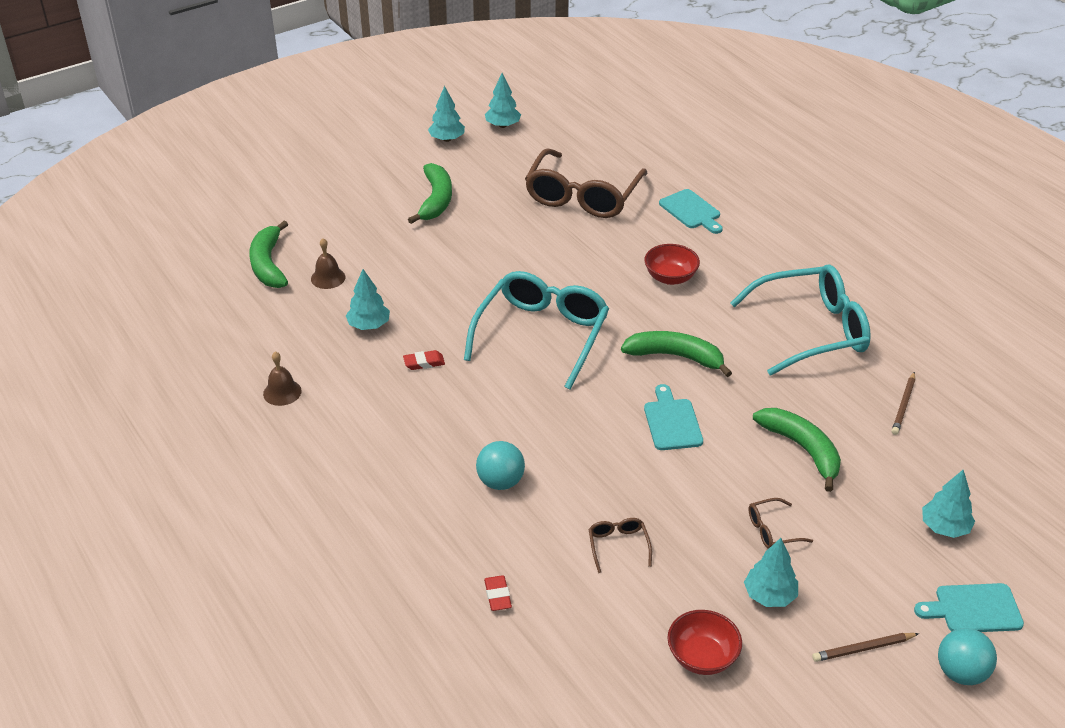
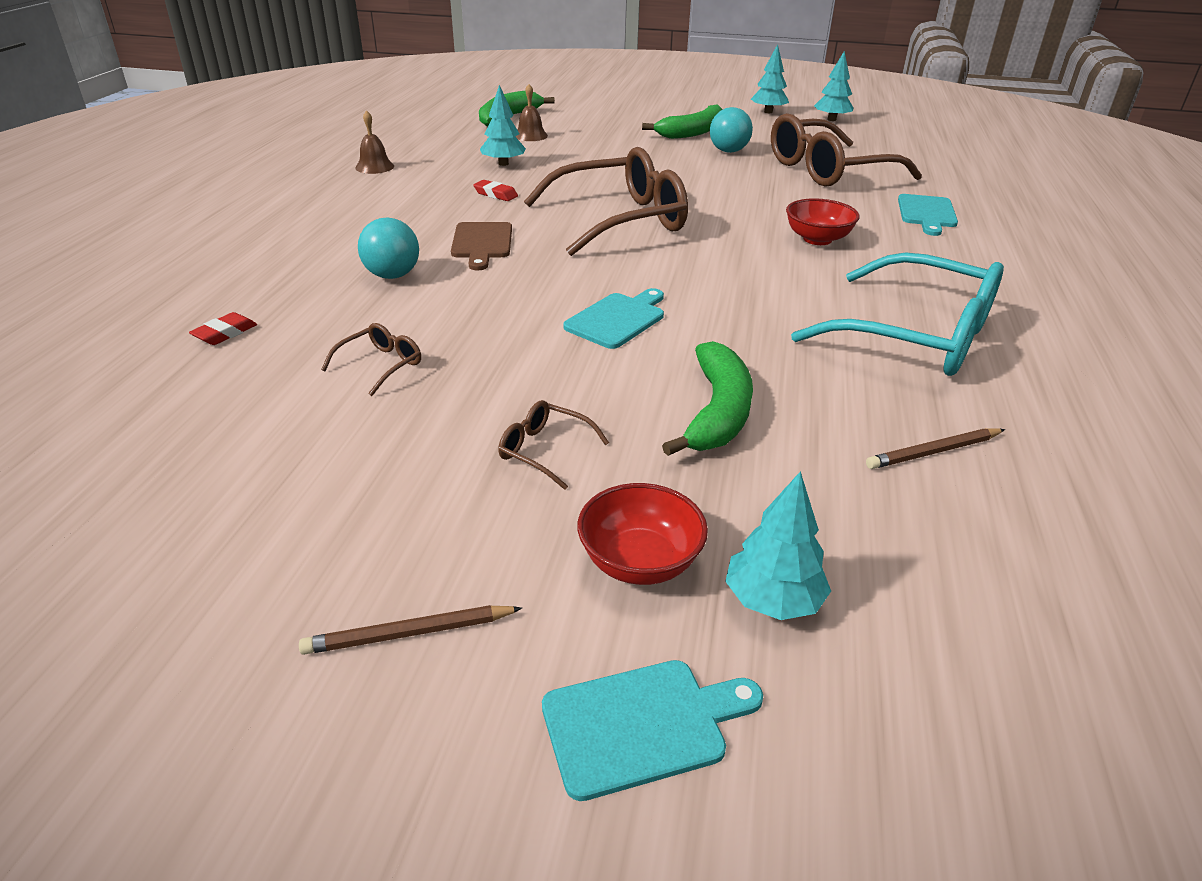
camera: 45 degrees right, 5 degrees down
turquoise glasses [464,271,609,390] -> brown glasses [524,147,688,256]
green banana [621,331,732,377] -> none
red bowl [668,610,742,675] -> red bowl moved to [577,483,708,585]
turquoise tree [744,538,798,607] -> none
brown pencil [812,633,919,662] -> brown pencil turned 45 degrees counterclockwise [299,605,522,655]
turquoise cutting board [914,583,1024,632] -> turquoise cutting board turned 120 degrees clockwise [542,660,763,801]
turquoise ball [938,628,997,685] -> turquoise ball moved to [710,107,753,153]
none -> brown cutting board [451,222,512,270]

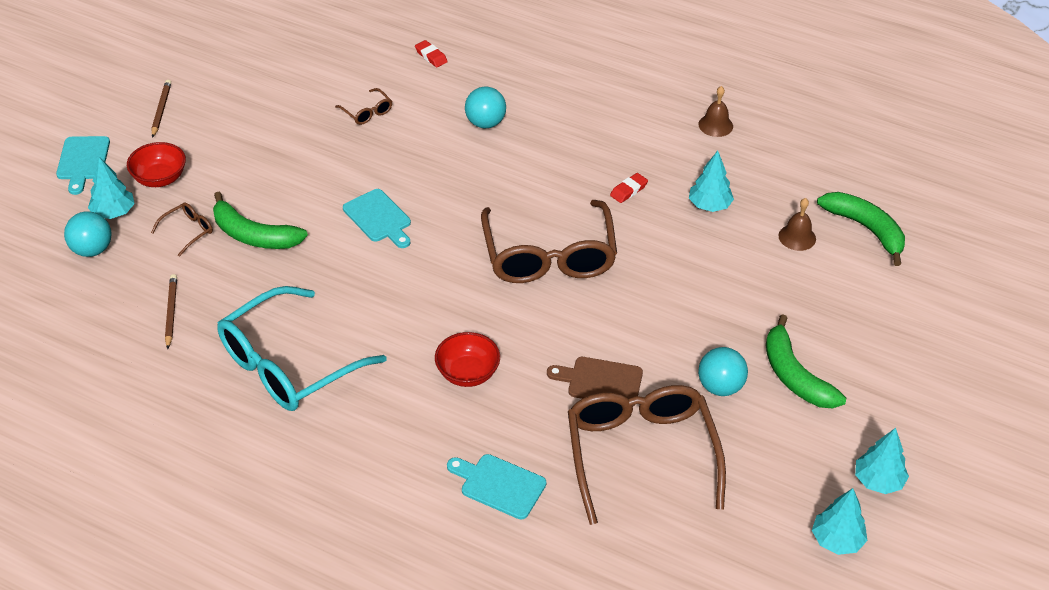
camera: 105 degrees right, 10 degrees up
brown cutting board [451,222,512,270] -> brown cutting board moved to [547,357,643,406]
brown glasses [498,400,609,490] -> brown glasses moved to [151,203,213,257]
none -> turquoise ball [64,211,112,257]

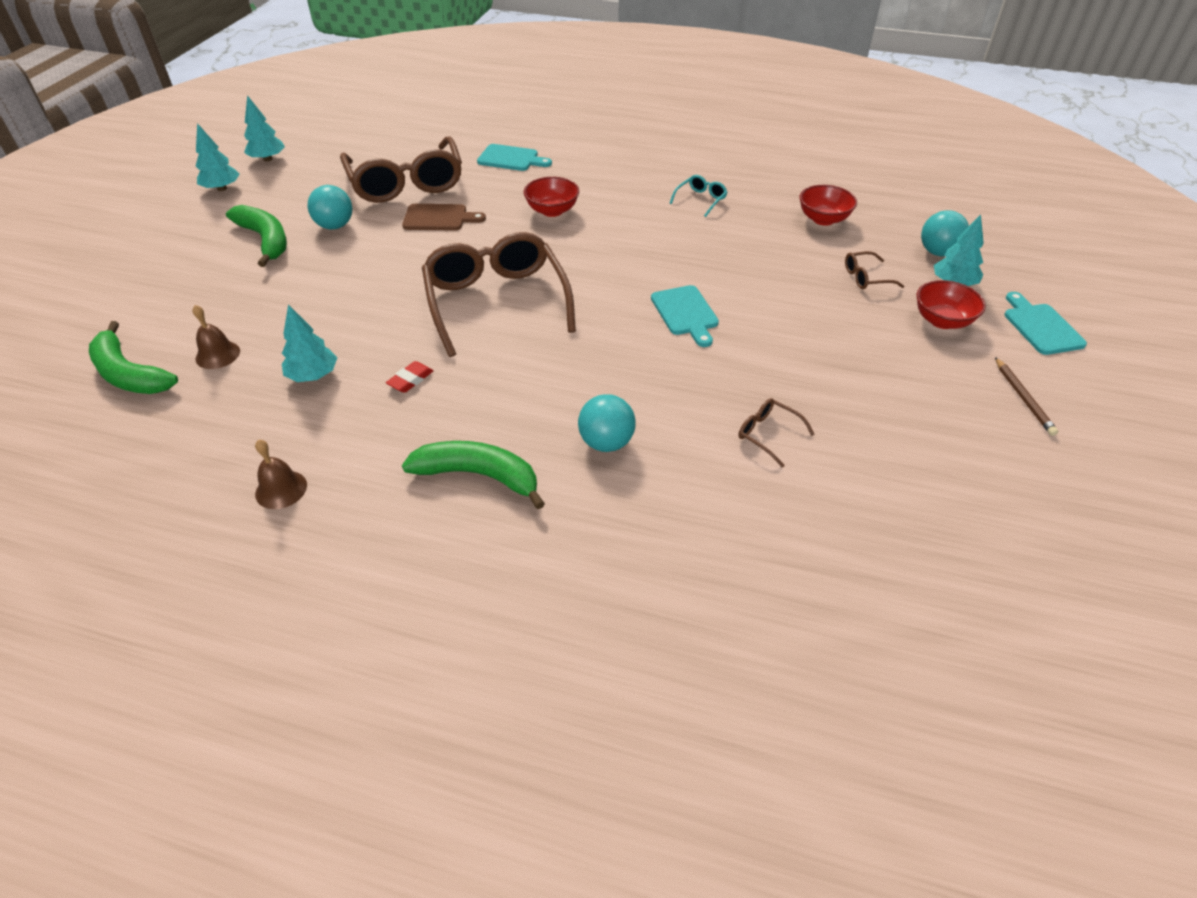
camera: 170 degrees right, 0 degrees up
brown glasses [151,203,213,257] -> brown glasses turned 45 degrees clockwise [845,251,904,289]
brown pencil [165,274,177,349] -> red bowl [799,185,857,226]
green banana [213,192,308,249] -> green banana moved to [402,441,545,509]
turquoise glasses [217,286,386,411] -> turquoise glasses [670,175,727,217], size x0.41
turquoise cutting board [343,189,411,248] -> turquoise cutting board turned 150 degrees counterclockwise [651,285,719,347]
red eraser [415,40,448,67] -> none

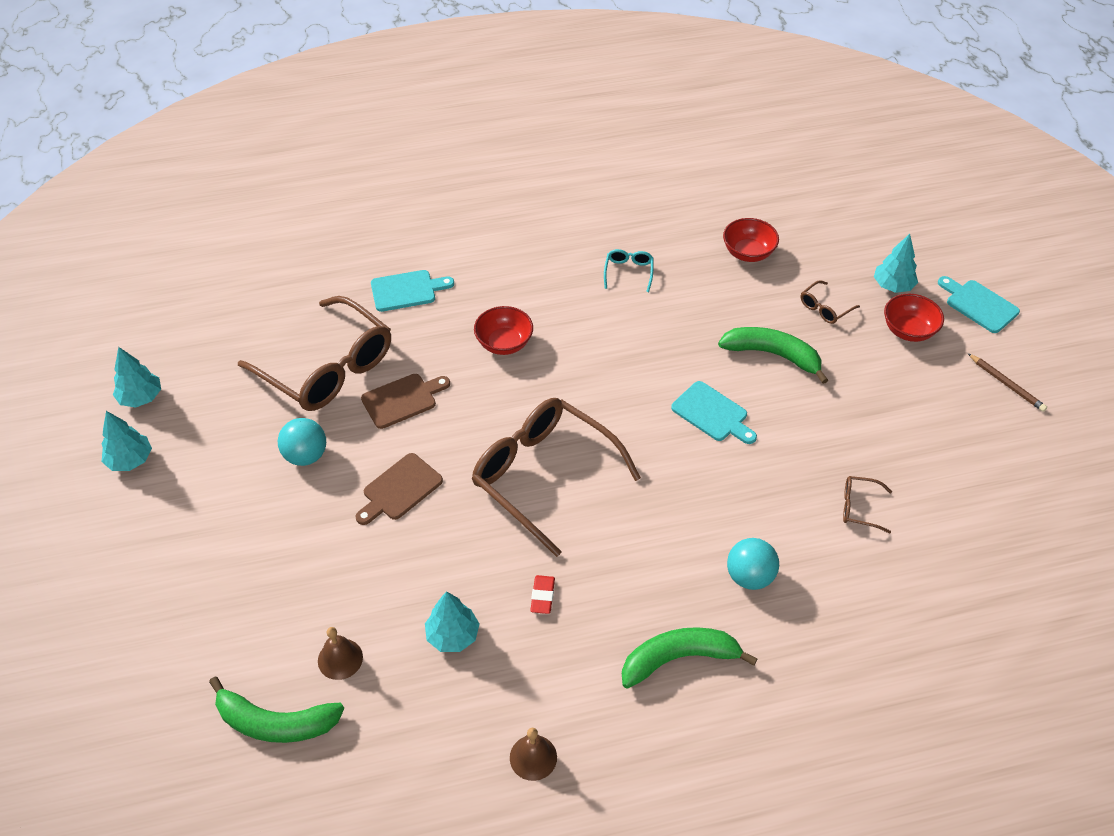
camera: 30 degrees left, 5 degrees up
green banana [226,205,287,267] -> green banana moved to [718,327,828,384]
turquoise ball [921,210,969,256] -> none
none -> brown cutting board [356,453,443,525]

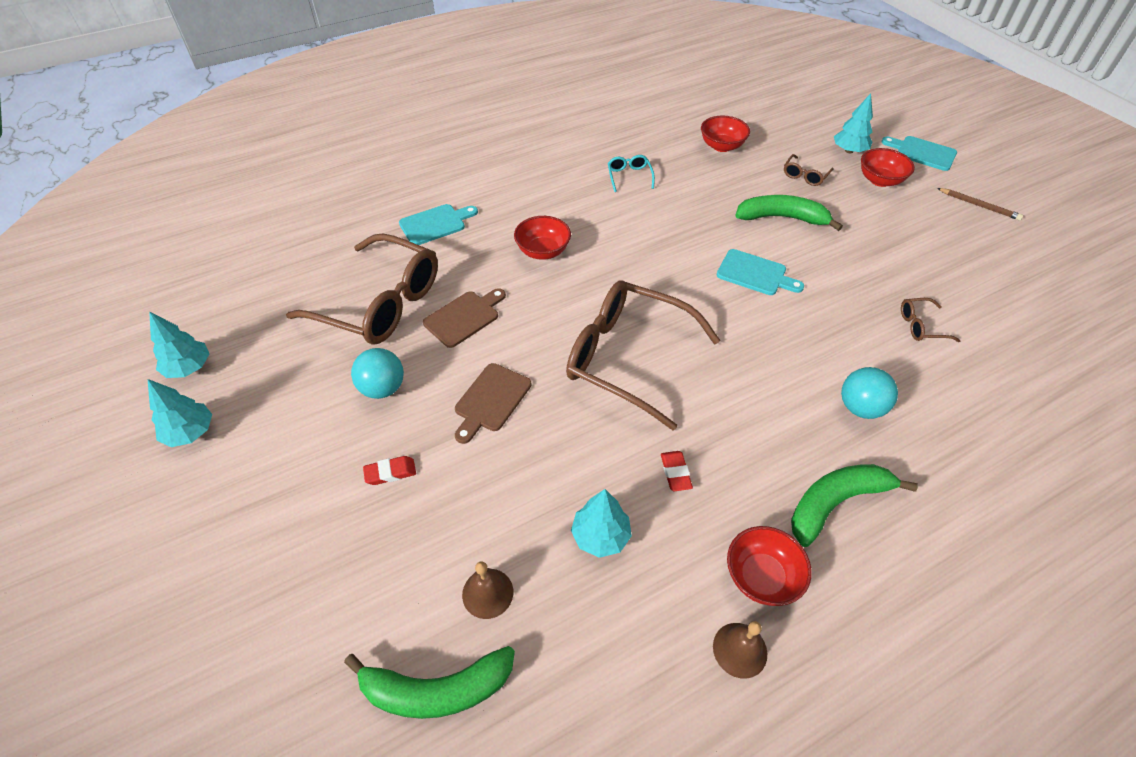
camera: 15 degrees left, 0 degrees up
none -> red eraser [363,456,416,485]
none -> red bowl [727,526,812,606]

